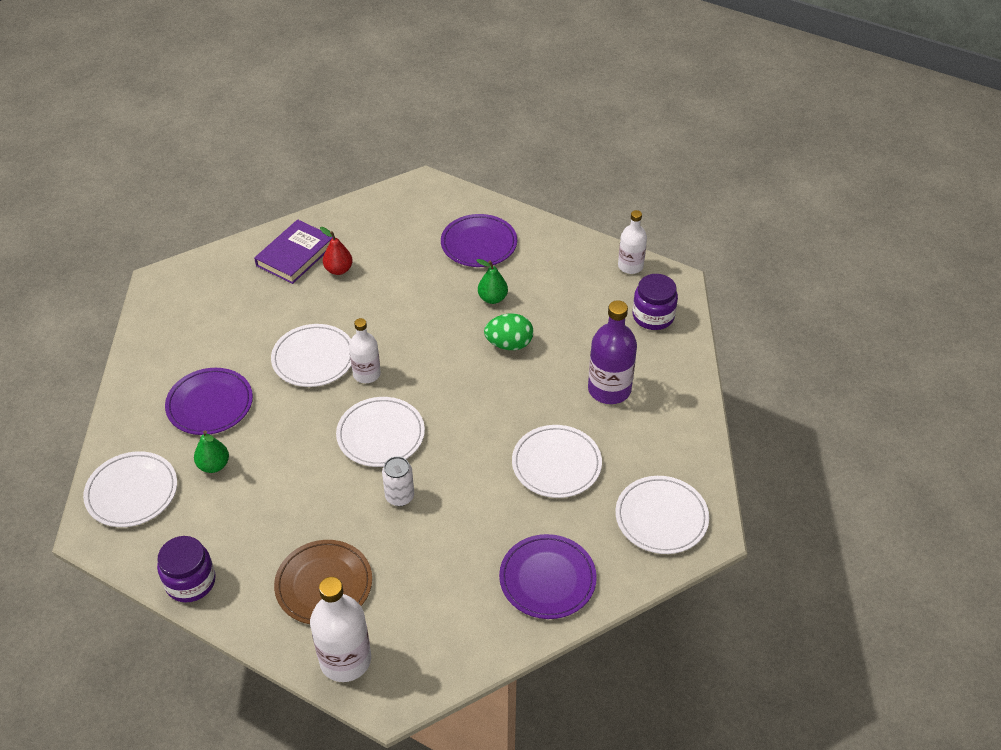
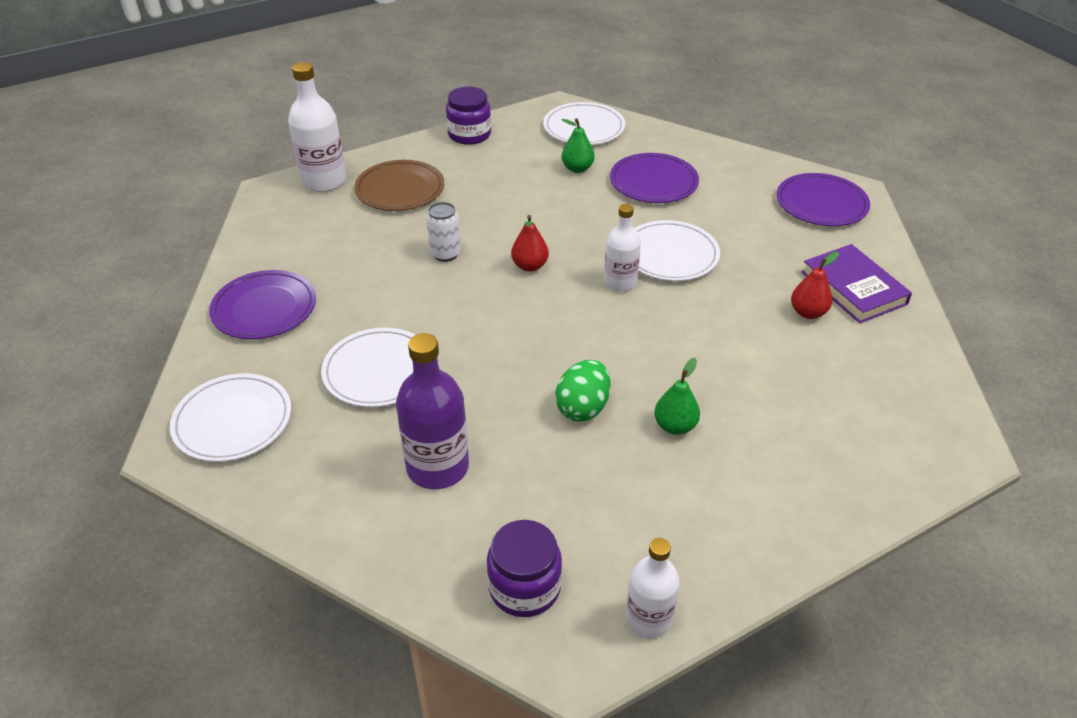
camera: 120 degrees right, 5 degrees down
white plate [336,397,425,467] -> red pear [511,215,549,272]
purple plate [441,214,517,267] -> purple plate moved to [777,173,870,226]

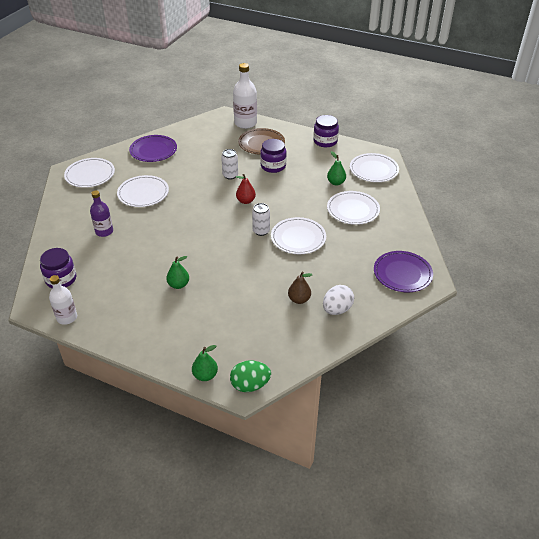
camera: 55 degrees right, 0 degrees up
purple bottle [396,333,469,489] -> purple bottle [90,190,113,237], size x0.64
green egg [555,360,610,421] -> green egg moved to [230,361,271,392]
white bottle [604,204,641,291] -> white can [252,203,270,236]
purple plate [610,153,699,203] -> white plate [327,191,380,225]
red pear [791,252,839,319] -> brown pear [288,272,312,304]
purple book [802,244,912,323] -> white egg [323,285,354,315]
none -> green pear [192,345,218,381]
none -> purple jar [260,139,287,173]

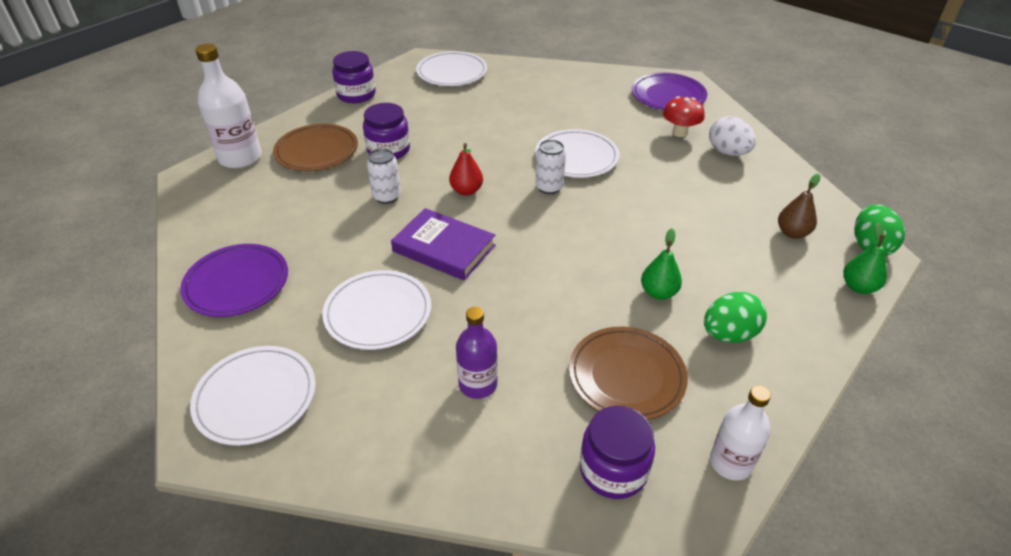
camera: 75 degrees left, 0 degrees up
brown pear [288,272,312,304] -> brown pear moved to [778,174,820,239]
green pear [327,151,346,186] -> none
white plate [327,191,380,225] -> none
none -> purple book [391,208,495,281]
none -> brown plate [569,327,688,420]
none -> red mushroom [663,96,705,137]
none -> green egg [704,292,767,343]

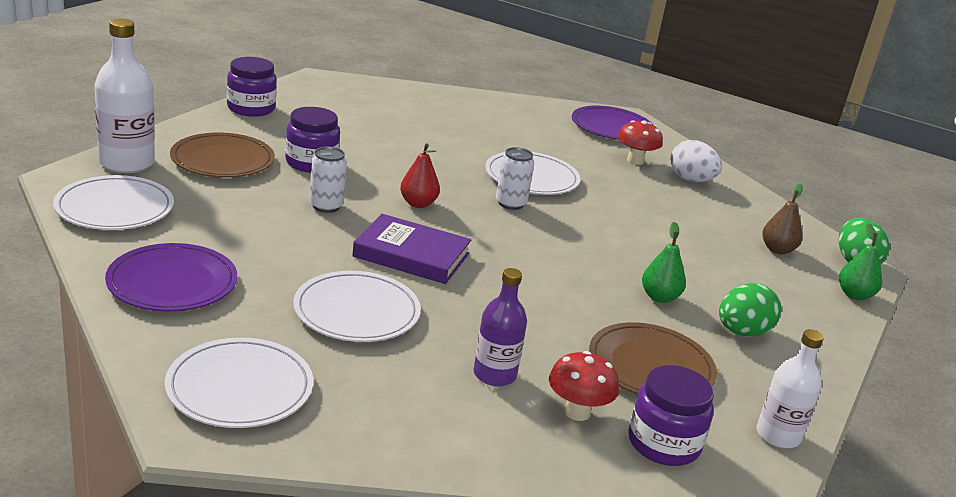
camera: 15 degrees left, 15 degrees down
white plate [416,51,487,86] -> white plate moved to [53,175,174,230]
none -> red mushroom [549,351,619,421]

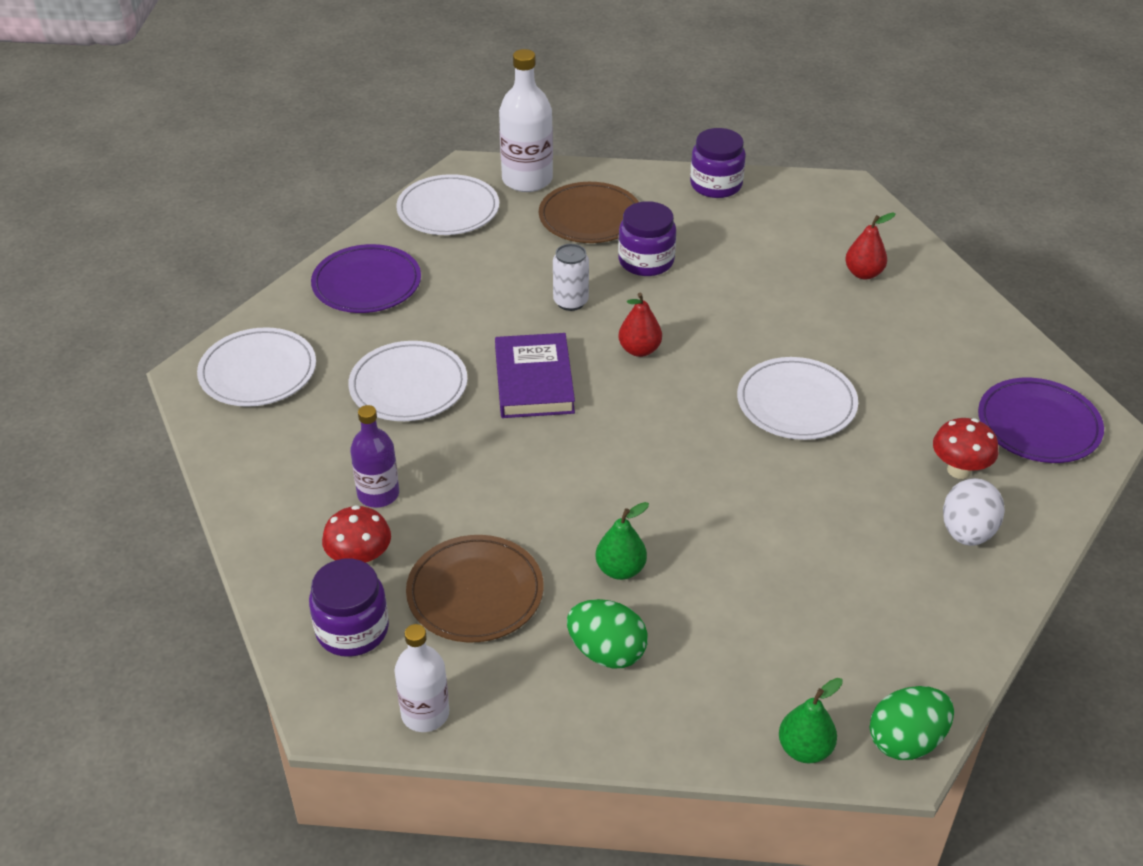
camera: 70 degrees right, 15 degrees up
white can [496,147,534,210] -> none
brown pear [762,184,803,254] -> none
none -> red pear [845,213,896,279]

